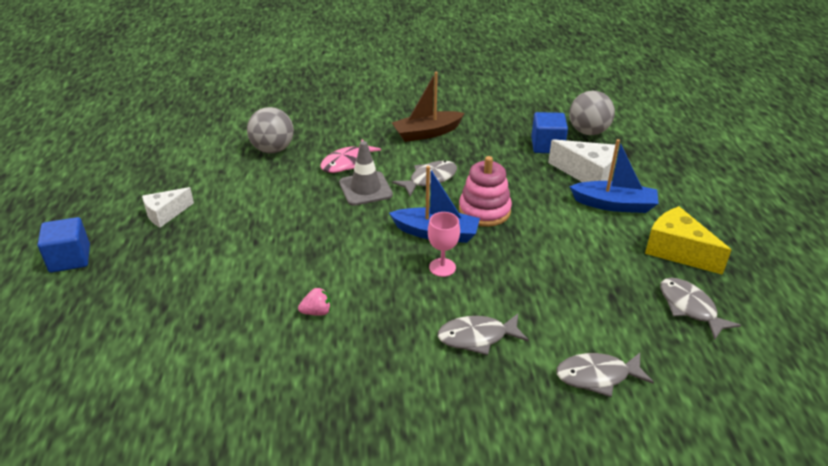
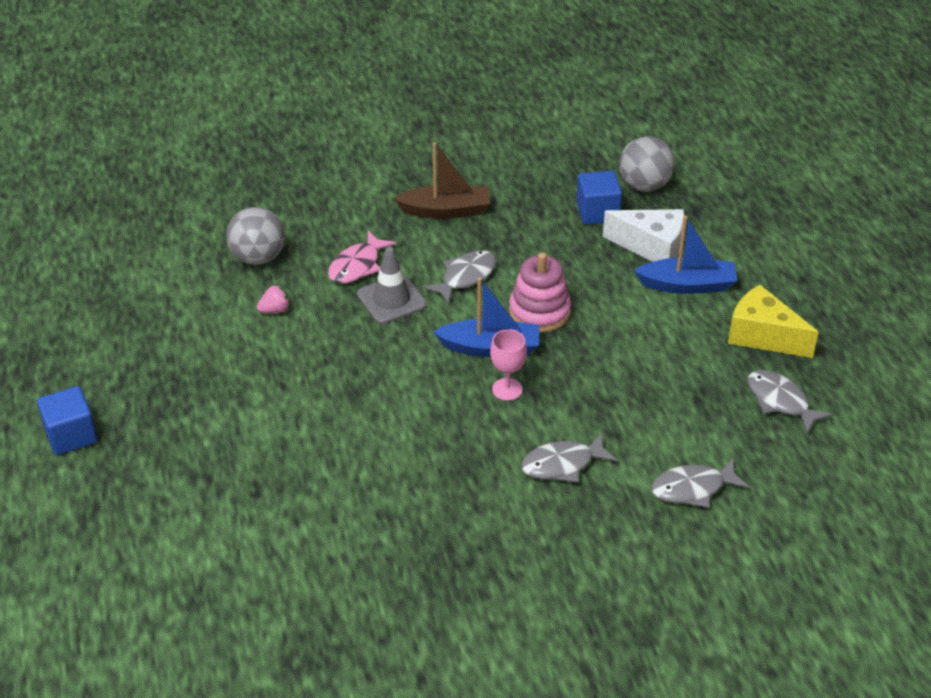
camera: 10 degrees left, 5 degrees up
white cheese [142,187,194,228] -> none
pink strawberry [298,287,331,316] -> pink strawberry moved to [257,285,290,313]
brown boat [392,71,465,142] -> brown boat turned 150 degrees counterclockwise [394,142,490,219]

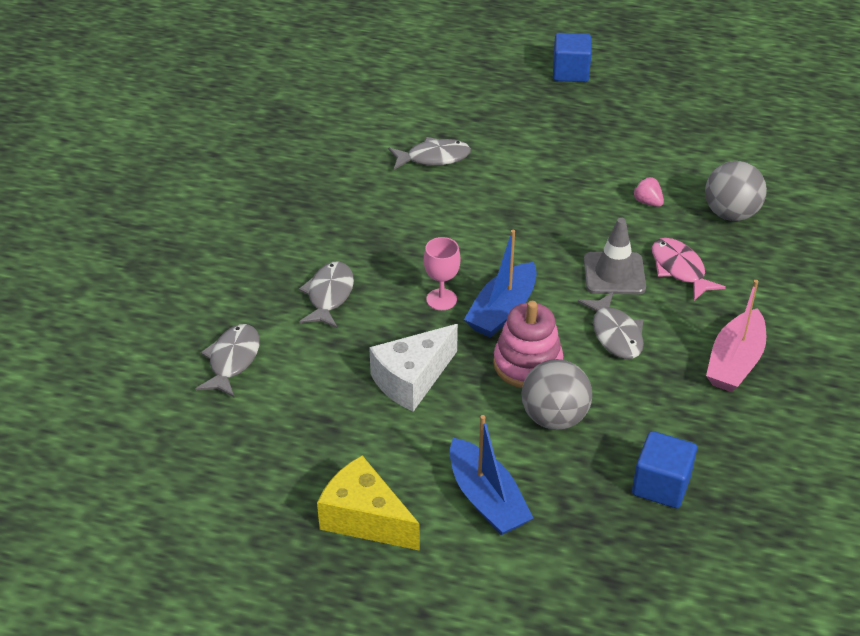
camera: 120 degrees right, 0 degrees up
pink strawberry [257,285,290,313] -> pink strawberry turned 135 degrees clockwise [633,177,664,207]
brown boat [394,142,490,219] -> pink boat [706,280,766,392]
white cheese [603,209,684,262] -> white cheese moved to [369,324,458,412]
grey ball [619,136,675,192] -> grey ball moved to [521,359,592,430]
blue boat [634,216,737,294] -> blue boat turned 60 degrees counterclockwise [450,415,533,535]
yellow cheese [728,285,819,358] -> yellow cheese turned 120 degrees counterclockwise [317,455,420,551]
grey fish [748,370,833,434] -> grey fish moved to [388,137,471,170]

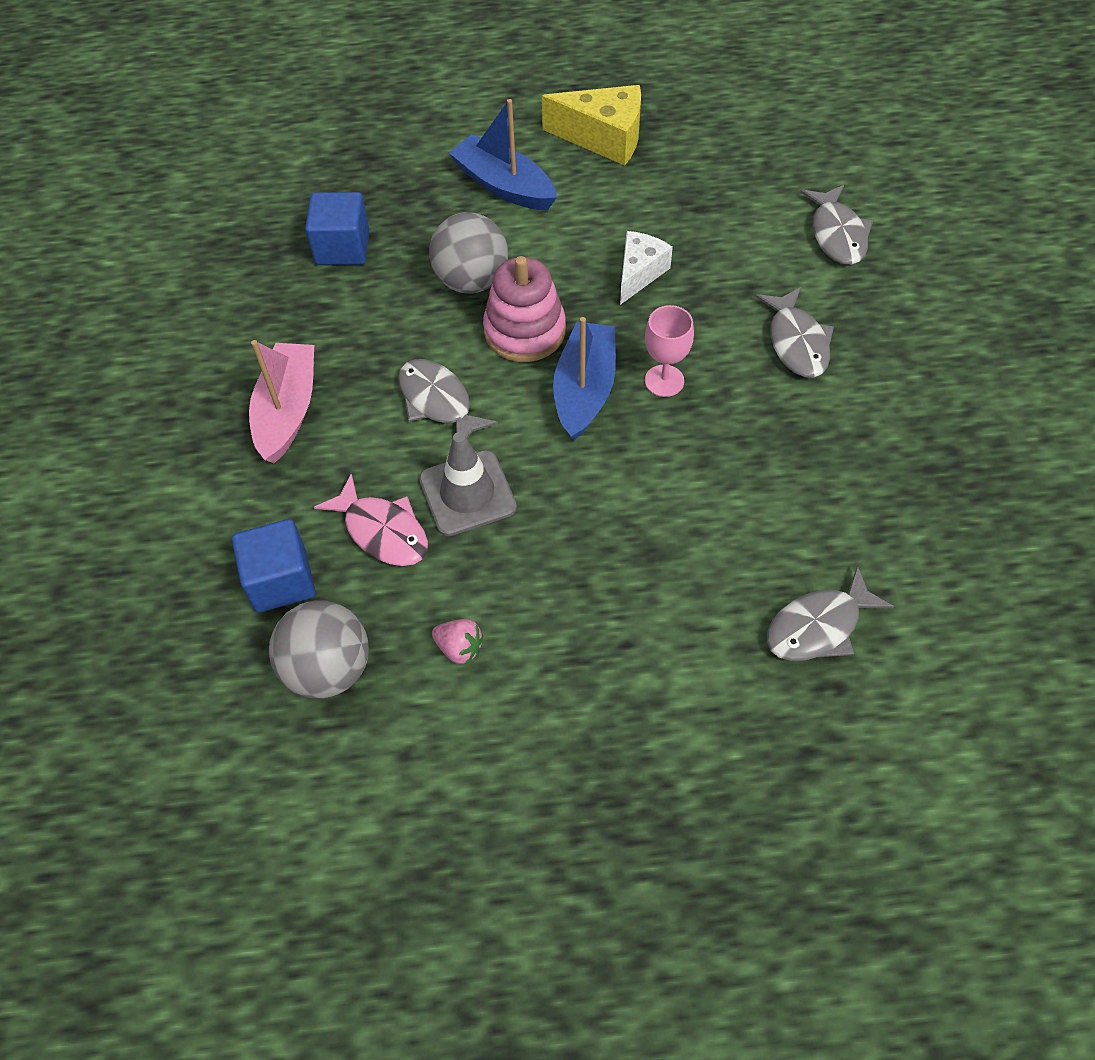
camera: 160 degrees right, 15 degrees up
white cheese [369,324,458,412] -> white cheese [620,231,673,305], size x0.67
blue cube [553,33,592,82] -> blue cube moved to [232,519,316,613]

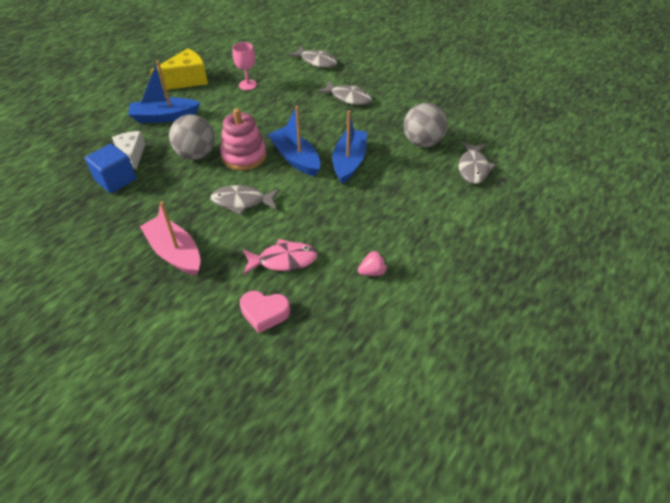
camera: 50 degrees left, 10 degrees down
blue cube [232,519,316,613] -> pink heart [240,291,290,333]
grey ball [269,600,369,698] -> grey ball moved to [403,103,448,147]
grey traffic cone [419,432,517,536] -> none
white cheese [620,231,673,305] -> white cheese moved to [112,131,145,169]
pink goblet [645,305,694,397] -> pink goblet moved to [233,42,257,90]
none -> blue boat [332,110,367,184]

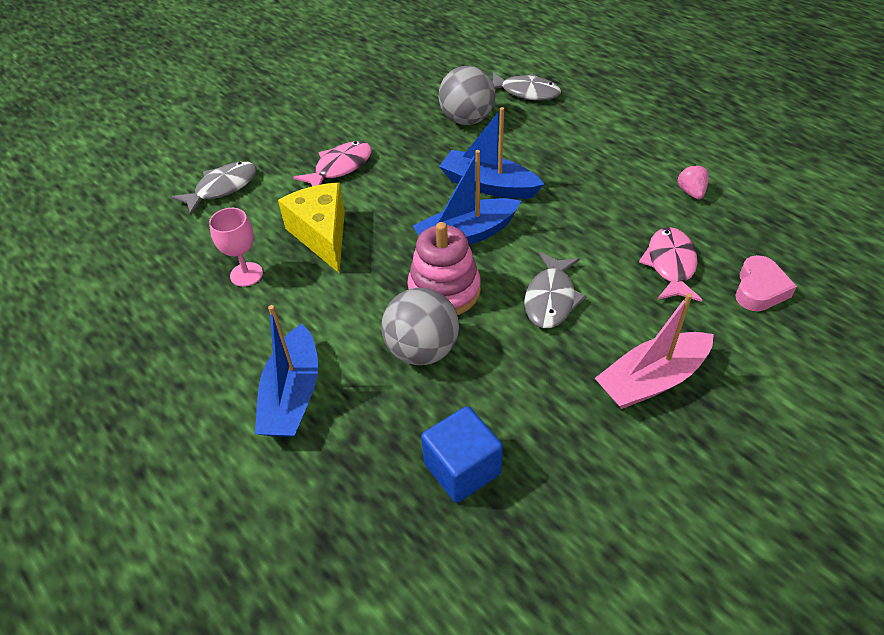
camera: 75 degrees left, 0 degrees up
white cheese [112,131,145,169] -> none
yellow cheese [150,48,208,90] -> yellow cheese moved to [278,183,345,273]
grey fish [317,81,372,105] -> pink fish [293,141,372,186]

